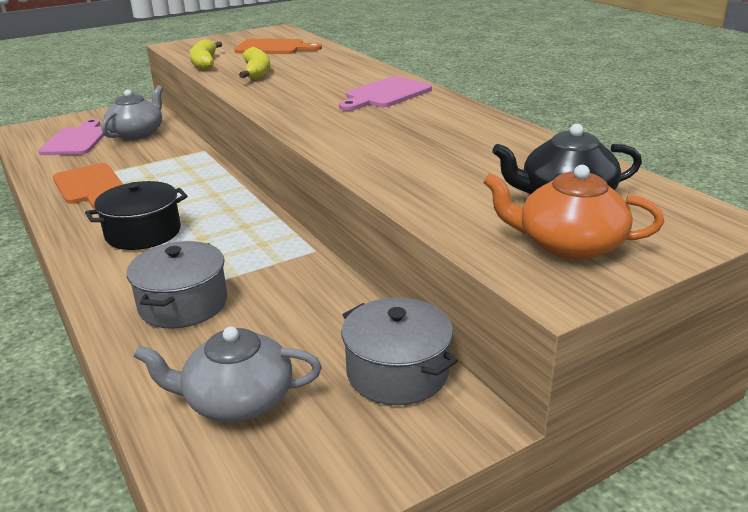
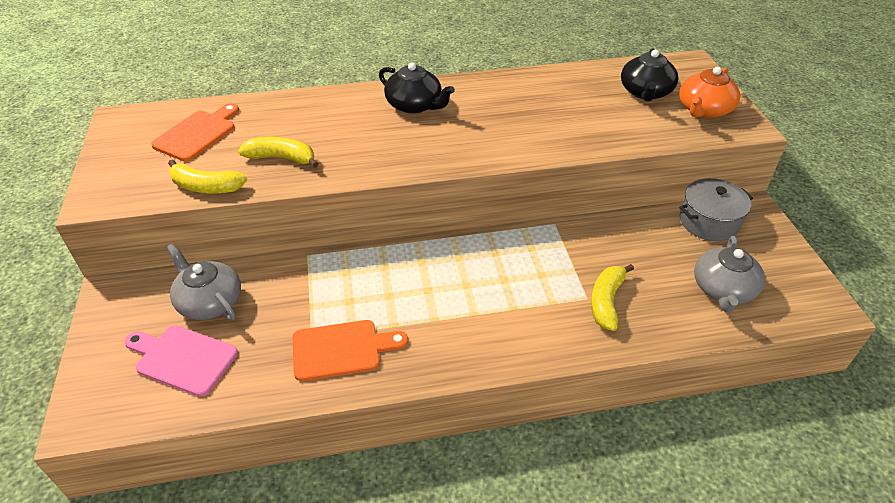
camera: 70 degrees left, 15 degrees up
black pot [85,181,188,250] -> none
grey pot [127,241,227,329] -> yellow banana [591,264,634,331]
pink cutting board [339,76,432,111] -> black teapot [379,62,455,114]

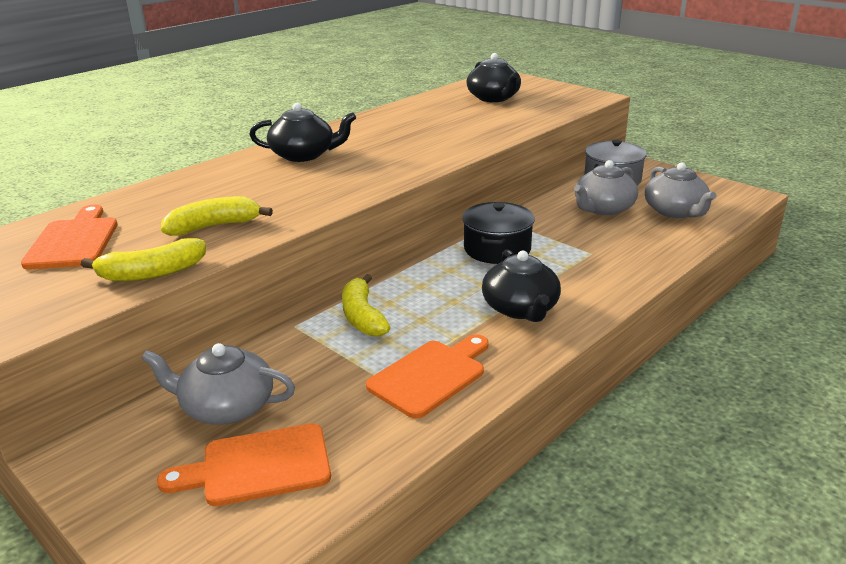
camera: 35 degrees left, 15 degrees down
pink cutting board [124,325,238,397] -> orange cutting board [157,423,331,506]
yellow banana [591,264,634,331] -> yellow banana moved to [342,274,391,336]
orange teapot [679,67,740,118] -> none
none -> black pot [462,202,535,264]
none -> black teapot [482,249,561,322]
none -> grey teapot [574,160,638,215]

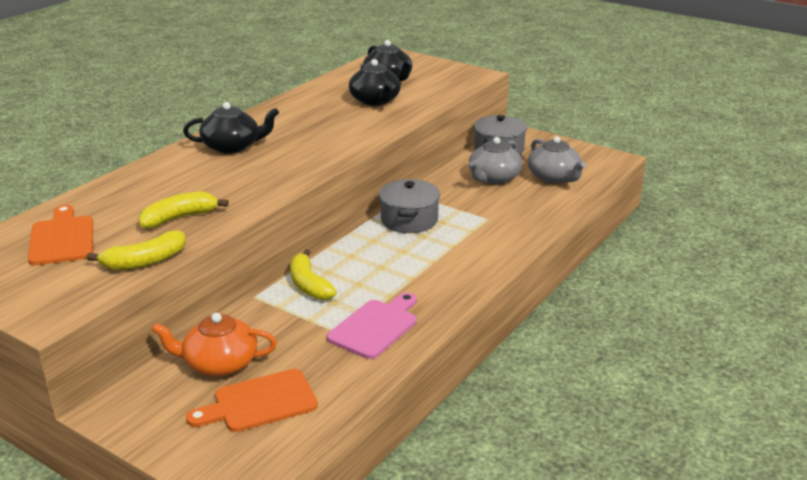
camera: 10 degrees left, 0 degrees up
grey teapot [141,343,295,425] -> orange teapot [151,313,277,376]
orange cutting board [366,334,489,419] -> pink cutting board [327,292,416,359]
black pot [462,202,535,264] -> grey pot [379,179,440,233]
black teapot [482,249,561,322] -> black teapot moved to [349,59,401,106]

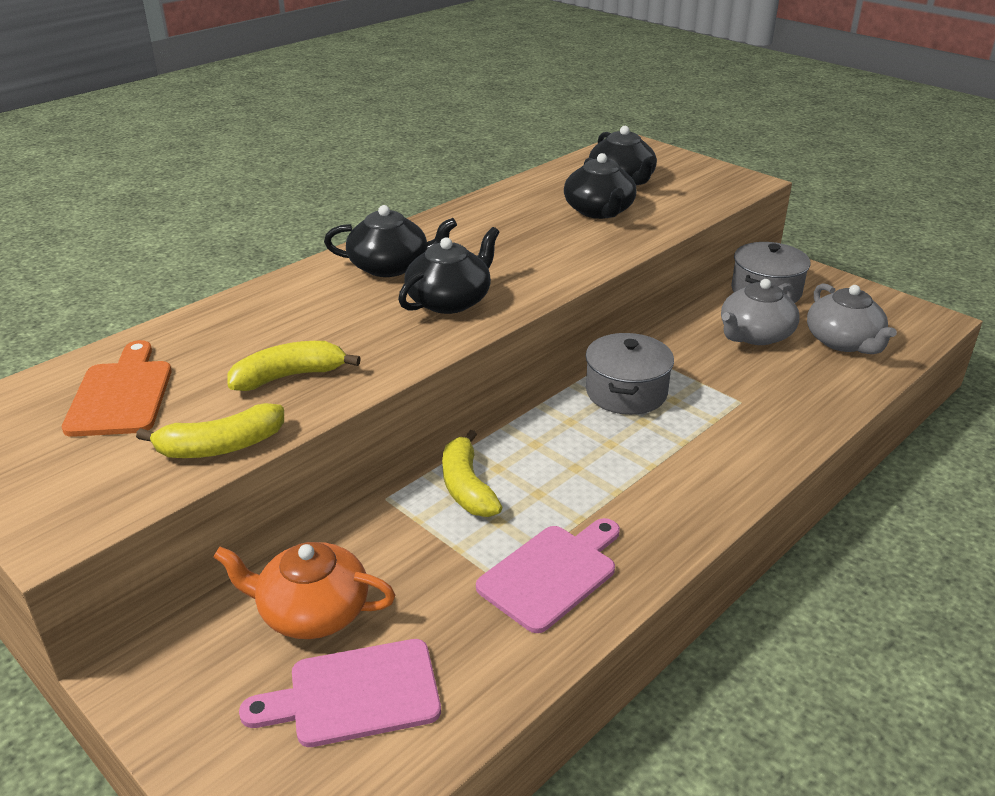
camera: 10 degrees right, 5 degrees up
orange cutting board [186,369,318,432] -> pink cutting board [239,639,441,747]
none -> black teapot [398,227,500,314]

